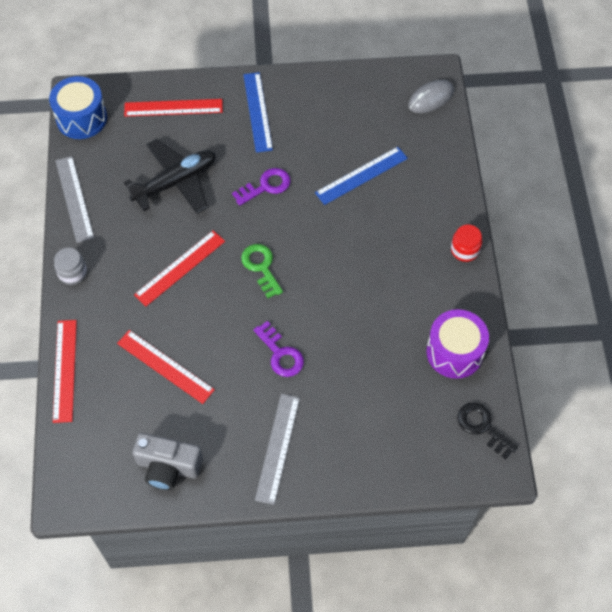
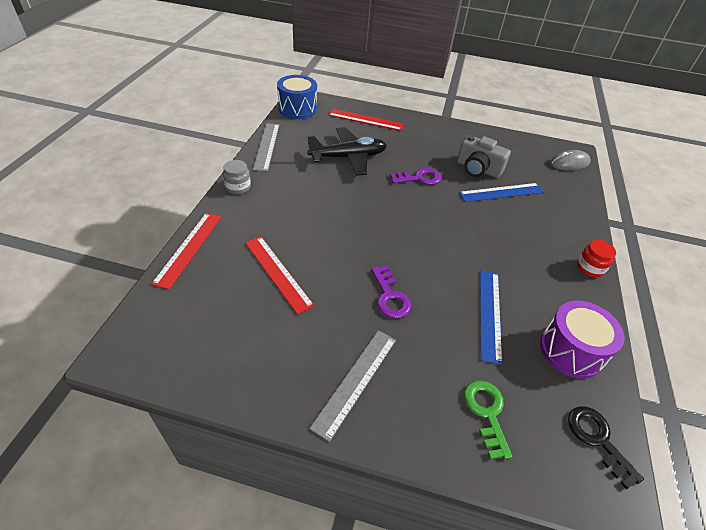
camera: 15 degrees right, 15 degrees down
grey camera [132,433,203,490] -> grey camera moved to [457,135,511,178]
red ruler [134,230,225,306] -> none
green key [241,244,283,298] -> green key moved to [464,381,512,460]
blue ruler [243,72,273,153] -> blue ruler moved to [480,270,502,365]

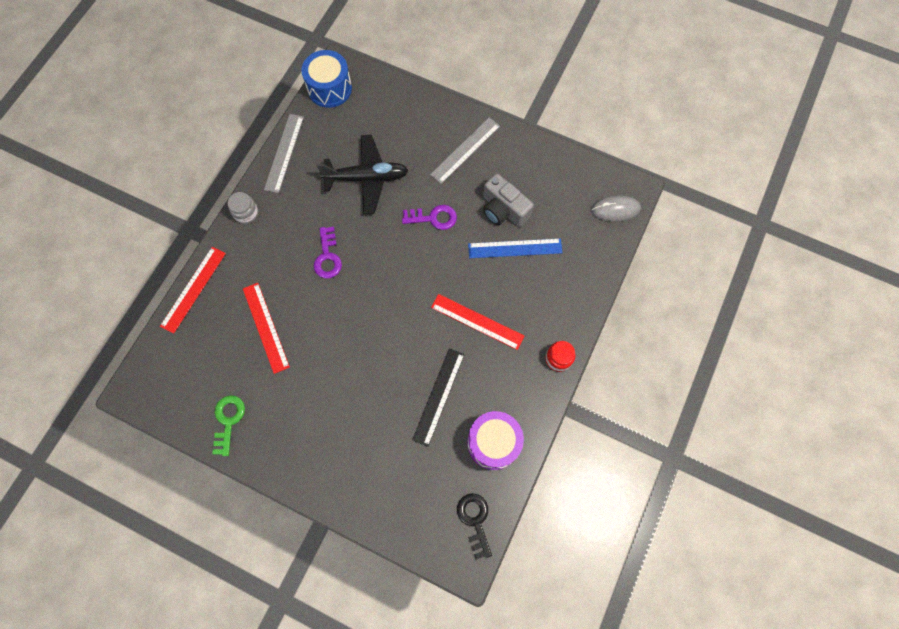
camera: 15 degrees right, 25 degrees up
grey ruler [309,330,396,442] -> grey ruler moved to [430,118,500,184]
red ruler [328,109,404,131] -> red ruler moved to [431,294,524,350]
purple key [371,266,411,319] -> purple key moved to [314,227,342,278]
green key [464,381,512,460] -> green key moved to [212,395,245,456]
blue ruler [480,270,502,365] -> black ruler [412,348,465,447]

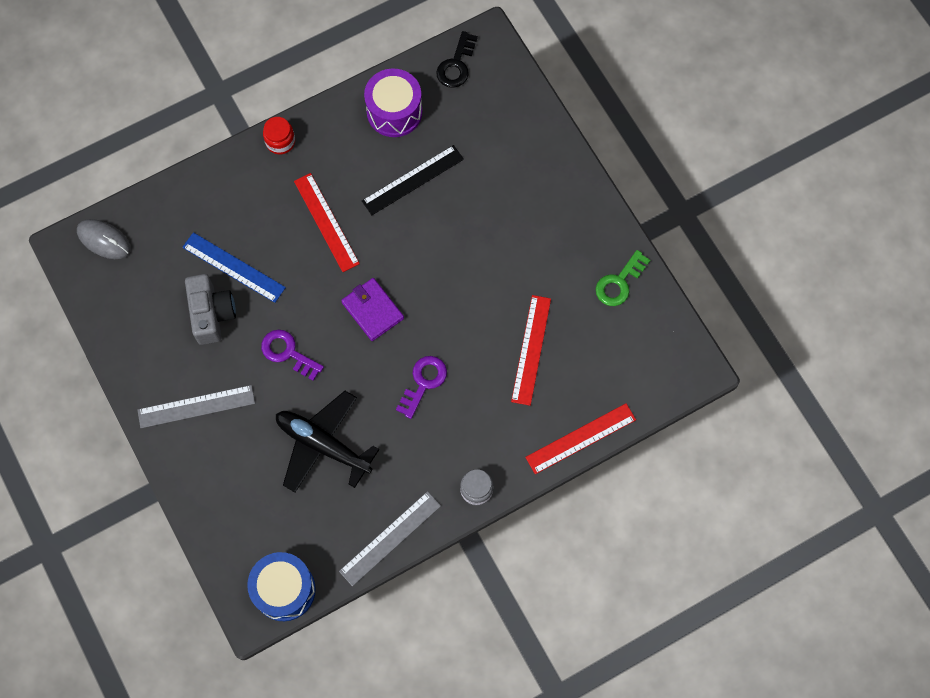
camera: 145 degrees left, 0 degrees up
none -> purple wallet [341,278,404,341]

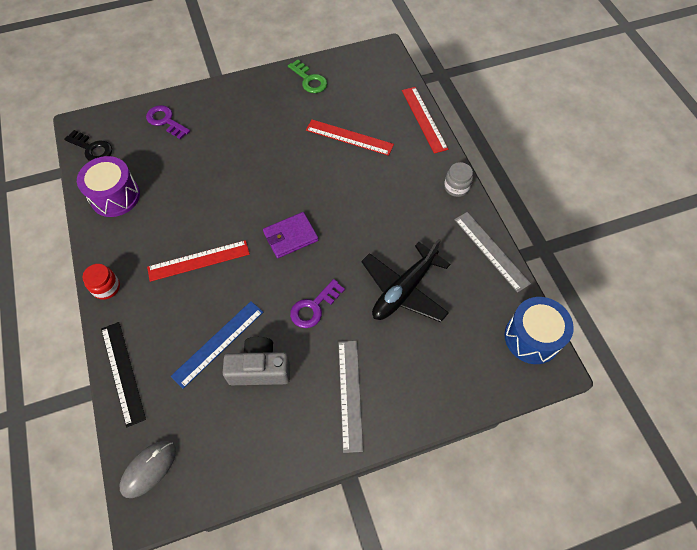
camera: 80 degrees left, 10 degrees down
black ruler [362,145,464,215] -> black ruler moved to [101,322,146,427]
purple key [396,356,447,419] -> purple key moved to [146,105,190,139]

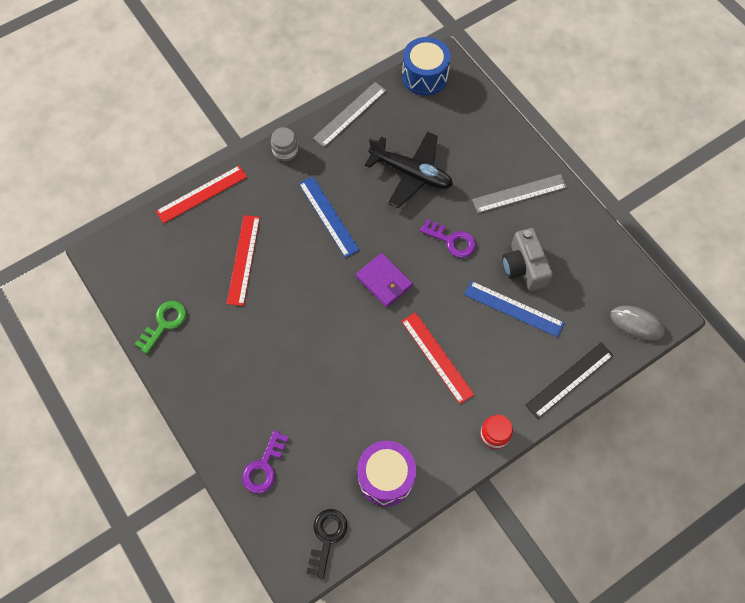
camera: 105 degrees left, 5 degrees up
none -> blue ruler [299,176,360,258]

